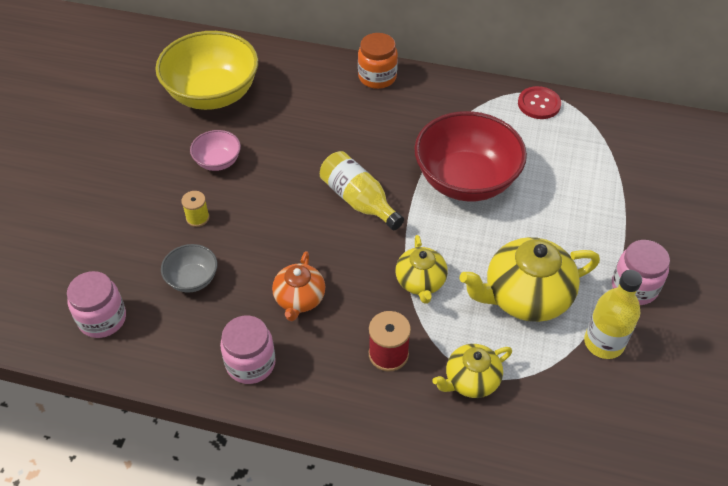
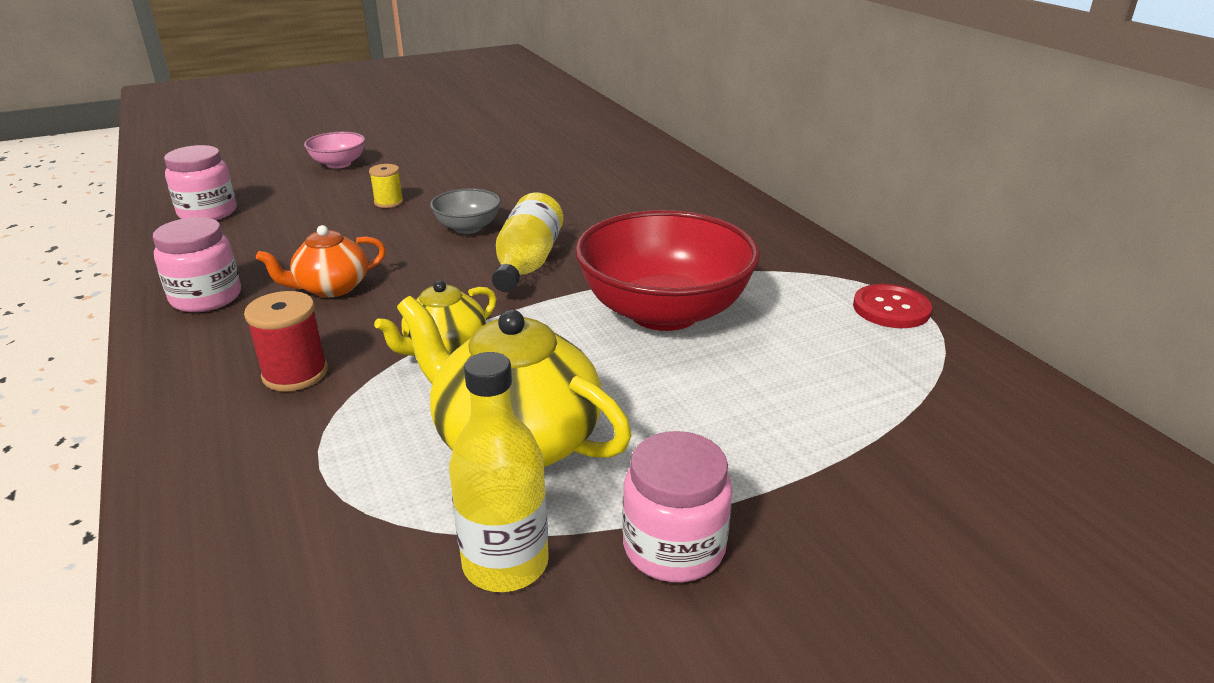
camera: 50 degrees right, 20 degrees down
yellow bowl [155,31,258,110] -> none
grey bowl [161,244,217,293] -> grey bowl moved to [430,188,501,234]
pink bowl [190,130,241,171] -> pink bowl moved to [304,132,365,169]
orange jar [358,33,398,89] -> none
yellow teapot [432,344,512,398] -> none

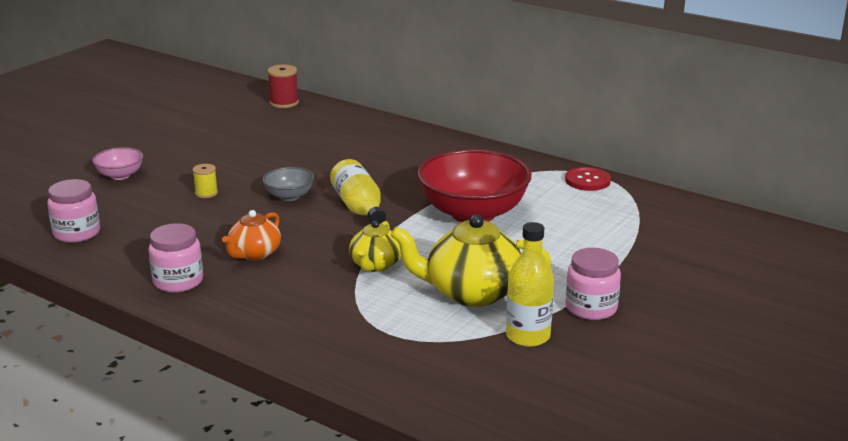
camera: 30 degrees left, 5 degrees down
red spool [244,291,328,391] -> red spool moved to [267,65,299,108]

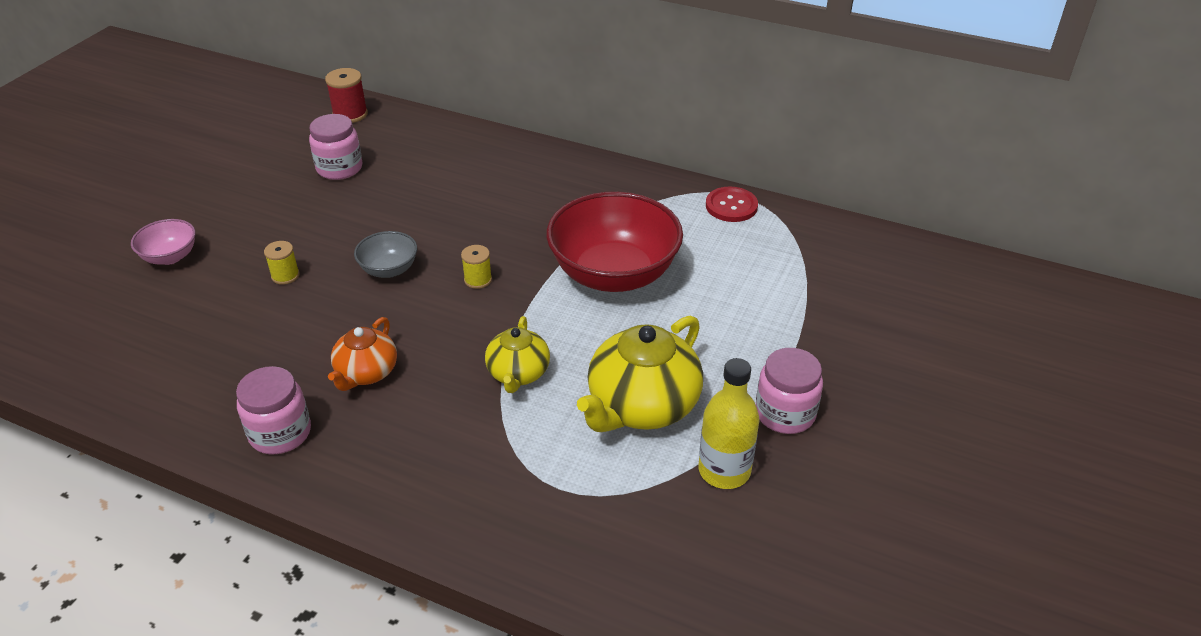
camera: 10 degrees left, 15 degrees up
pink jar [48,179,100,243] -> pink jar moved to [309,114,362,180]
yellow bottle [330,159,386,224] -> yellow spool [461,245,492,289]
yellow teapot [391,214,551,307] -> yellow teapot turned 45 degrees counterclockwise [577,316,703,432]

